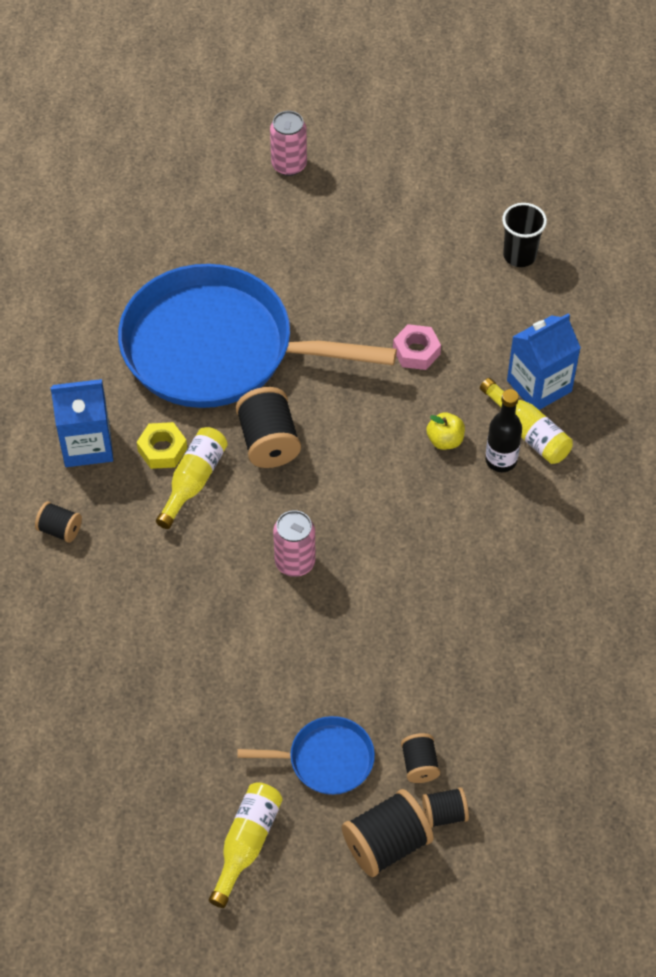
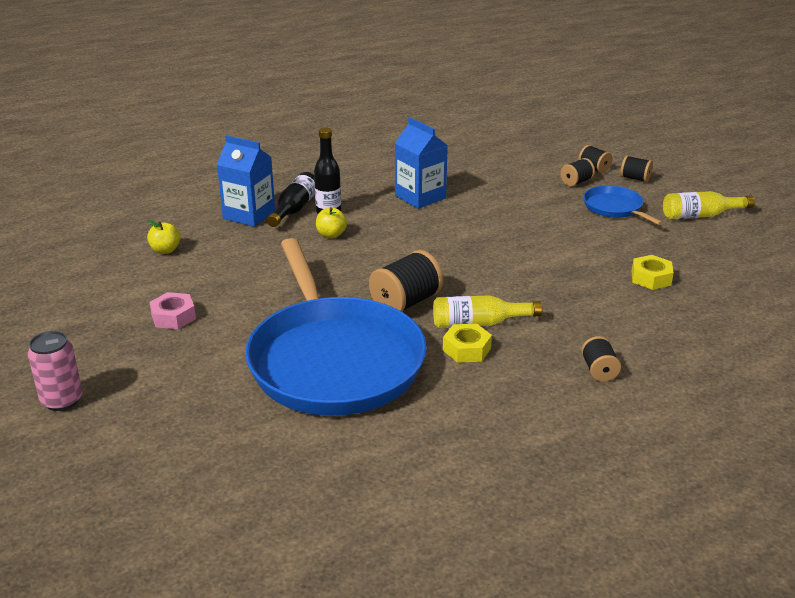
camera: 120 degrees left, 25 degrees down
blue carton [50,379,113,467] -> blue carton moved to [395,117,448,209]
pink can [273,510,316,577] -> none
black spool [342,789,434,877] -> black spool [620,155,653,182], size x0.57
pink nut [393,324,441,370] -> pink nut moved to [149,292,196,329]
yellow bottle [480,378,573,464] -> black bottle [267,172,315,227]
black cup [502,203,547,267] -> none
none -> yellow apple [147,220,181,254]
none -> yellow nut [632,255,674,290]

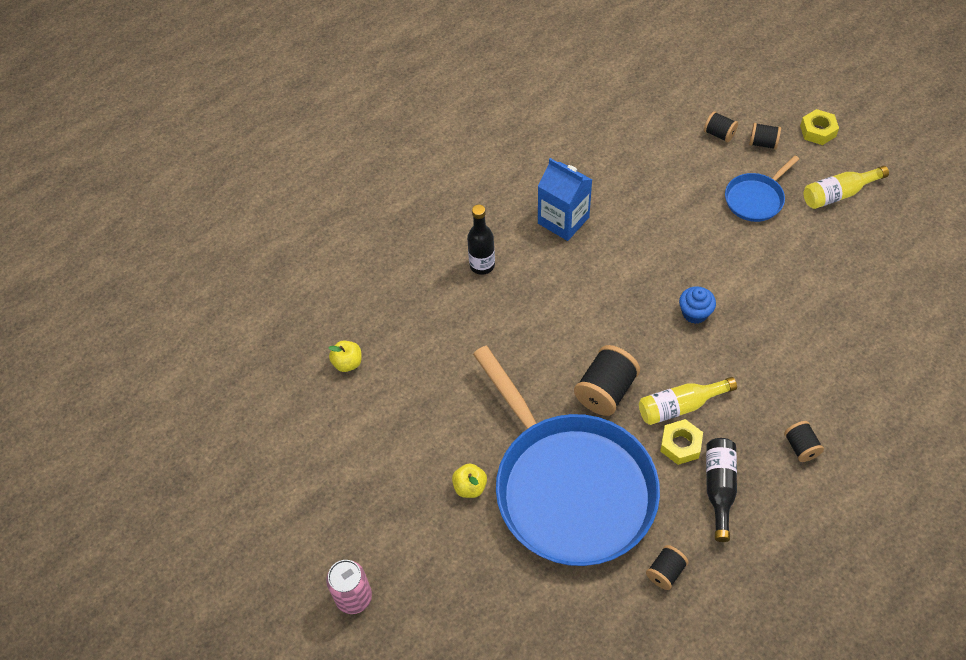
camera: 10 degrees left, 25 degrees up
pink nut [149,292,196,329] -> none
blue carton [217,135,275,227] -> none
black bottle [267,172,315,227] -> black bottle moved to [706,438,737,542]
yellow apple [316,207,347,238] -> yellow apple moved to [452,463,487,498]
black spool [561,158,595,187] -> black spool moved to [646,545,689,590]
blue pan [583,185,663,225] -> blue pan turned 90 degrees counterclockwise [725,155,799,222]
yellow nut [632,255,674,290] -> yellow nut moved to [800,109,839,145]
none -> blue cupcake [679,286,716,324]

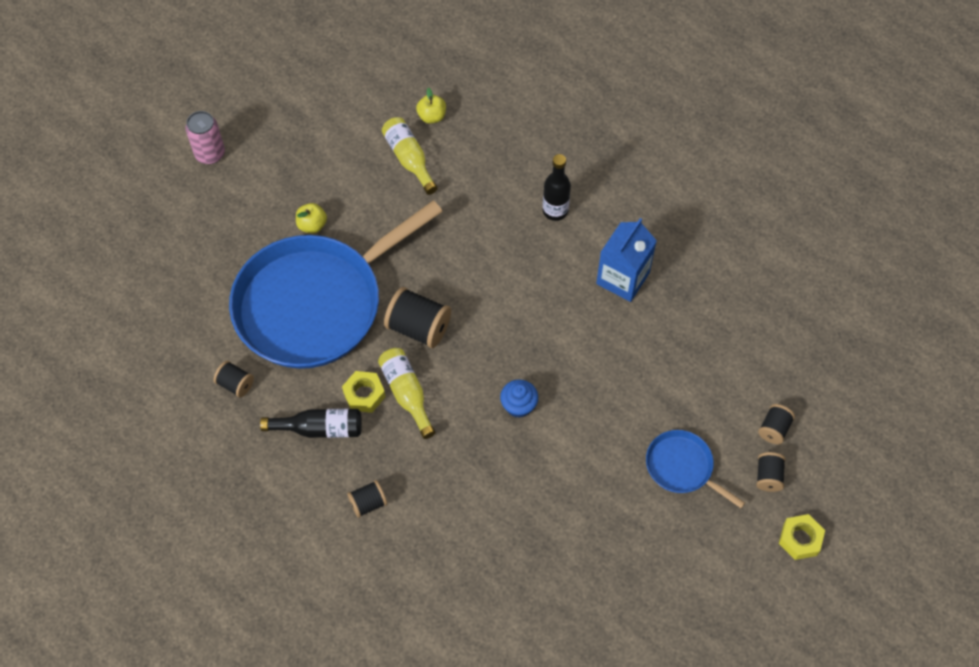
camera: 80 degrees right, 5 degrees up
yellow bottle [804,166,889,209] -> yellow bottle moved to [382,117,438,195]

